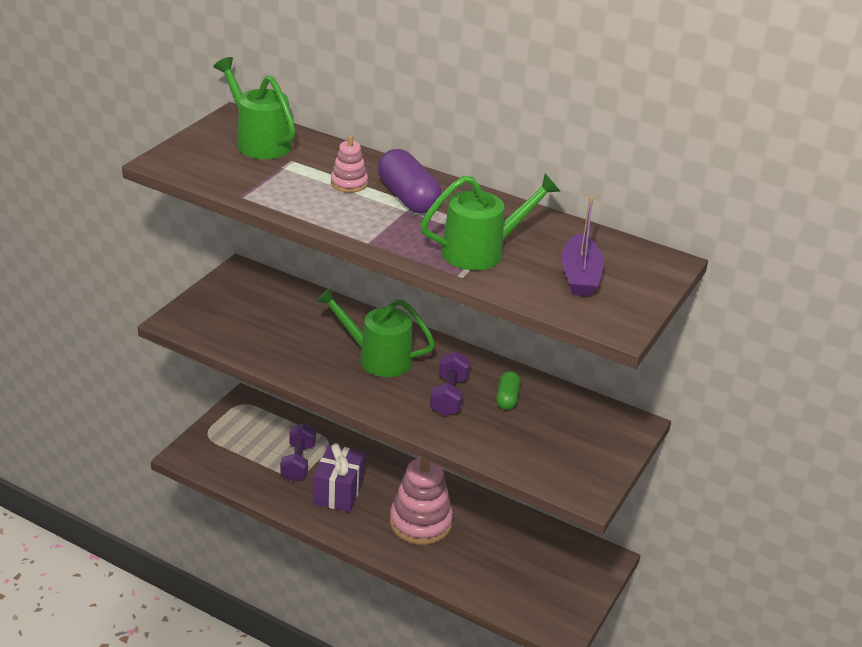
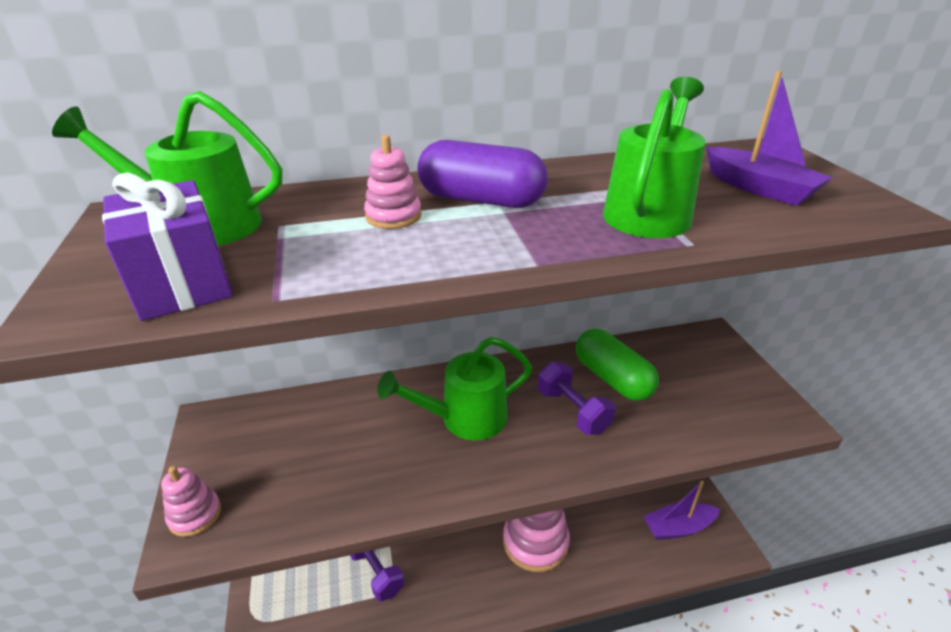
camera: 40 degrees left, 0 degrees up
purple gift [313,443,365,512] -> purple gift moved to [102,172,233,321]
green capsule [496,371,520,410] -> green capsule [576,329,659,401], size x1.77
none -> pink stacking toy [161,466,221,537]
none -> purple boat [643,481,720,540]

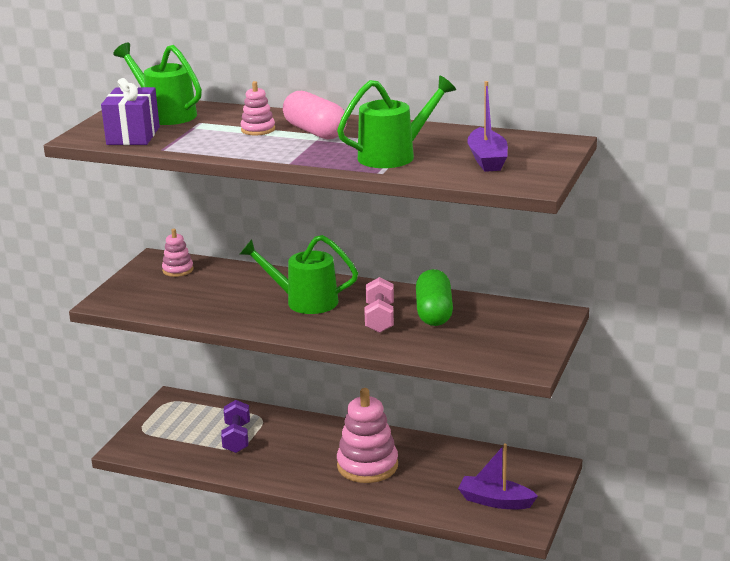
camera: 35 degrees right, 10 degrees down
pink stacking toy [161,466,221,537] -> pink stacking toy moved to [162,229,194,277]
purple capsule [417,140,548,208] -> pink capsule [283,91,347,139]
purple dumbbell [538,362,616,435] -> pink dumbbell [364,277,394,333]

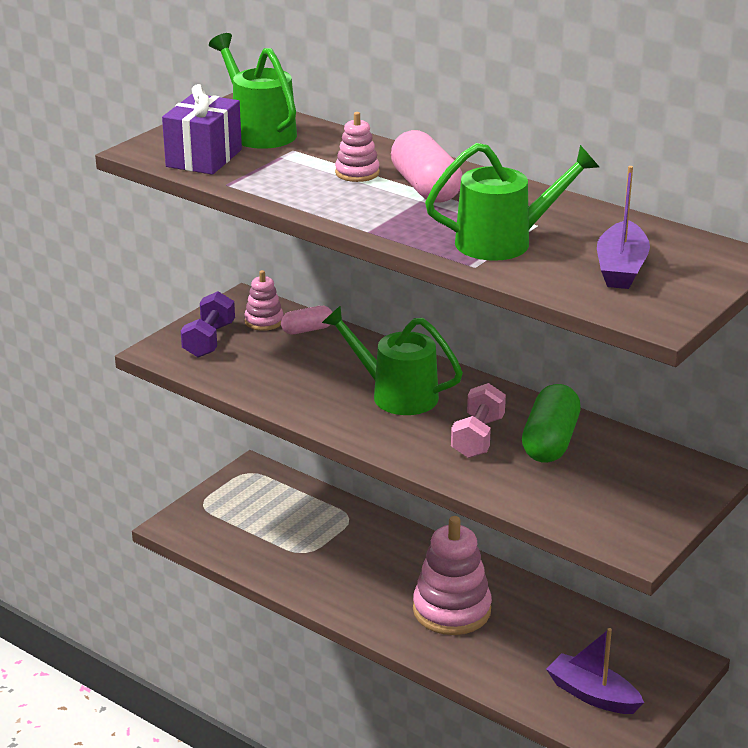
camera: 15 degrees right, 5 degrees up
purple dumbbell [221,400,250,453] -> purple dumbbell moved to [181,291,235,358]
none -> pink capsule [281,306,332,334]

